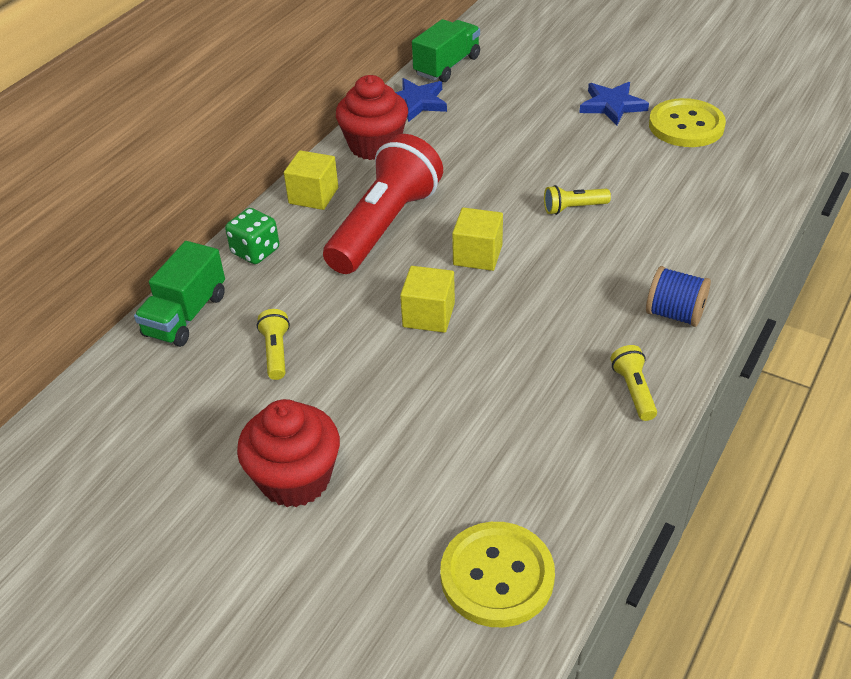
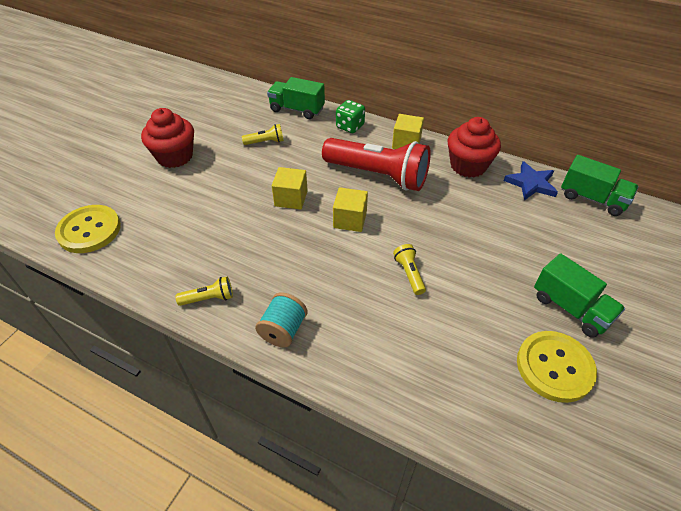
camera: 85 degrees right, 5 degrees up
blue star [579,82,649,125] -> green truck [534,253,625,338]
blue spool [646,266,711,327] -> turquoise spool [255,292,308,348]

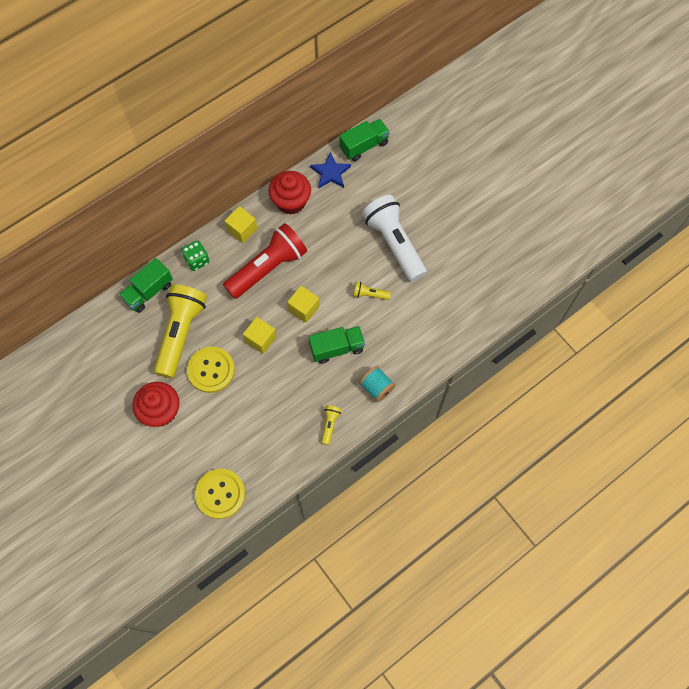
camera: 65 degrees left, 20 degrees up
yellow flashlight [242,124,284,145] -> yellow flashlight [154,285,207,378], size x2.42
yellow button [517,331,597,403] -> yellow button moved to [187,347,235,393]
green truck [534,253,625,338] -> green truck moved to [309,326,365,364]
none -> white flashlight [362,195,427,282]

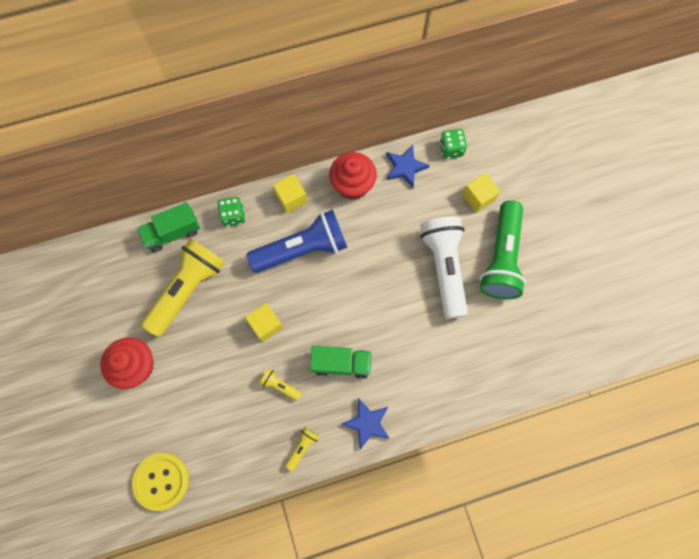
camera: 20 degrees right, 5 degrees up
yellow button [187,347,235,393] -> none
red flashlight [223,223,307,299] -> blue flashlight [246,210,347,273]
yellow cube [287,286,320,323] -> yellow cube moved to [462,173,501,213]
green truck [339,119,390,161] -> green dice [439,129,467,159]
yellow flashlight [354,282,391,300] -> yellow flashlight moved to [259,368,302,401]
turquoise spool [359,366,396,402] -> blue star [341,398,390,450]
none -> green flashlight [480,200,526,299]

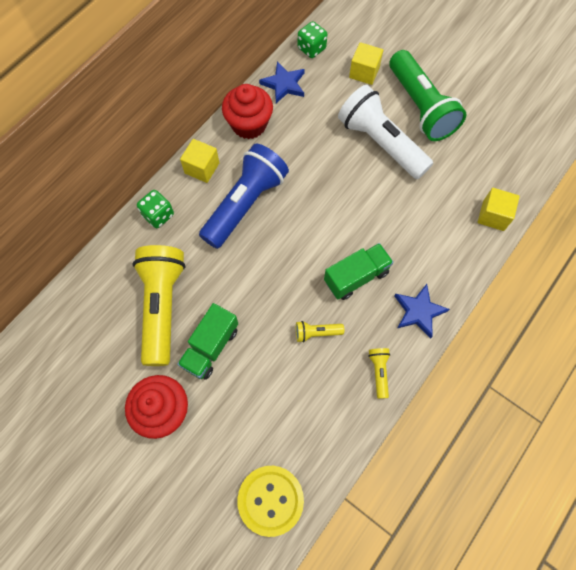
camera: 35 degrees left, 5 degrees down
green truck [137,202,200,252] -> green truck moved to [177,303,238,380]
yellow cube [245,303,283,342] -> yellow cube moved to [478,188,520,231]

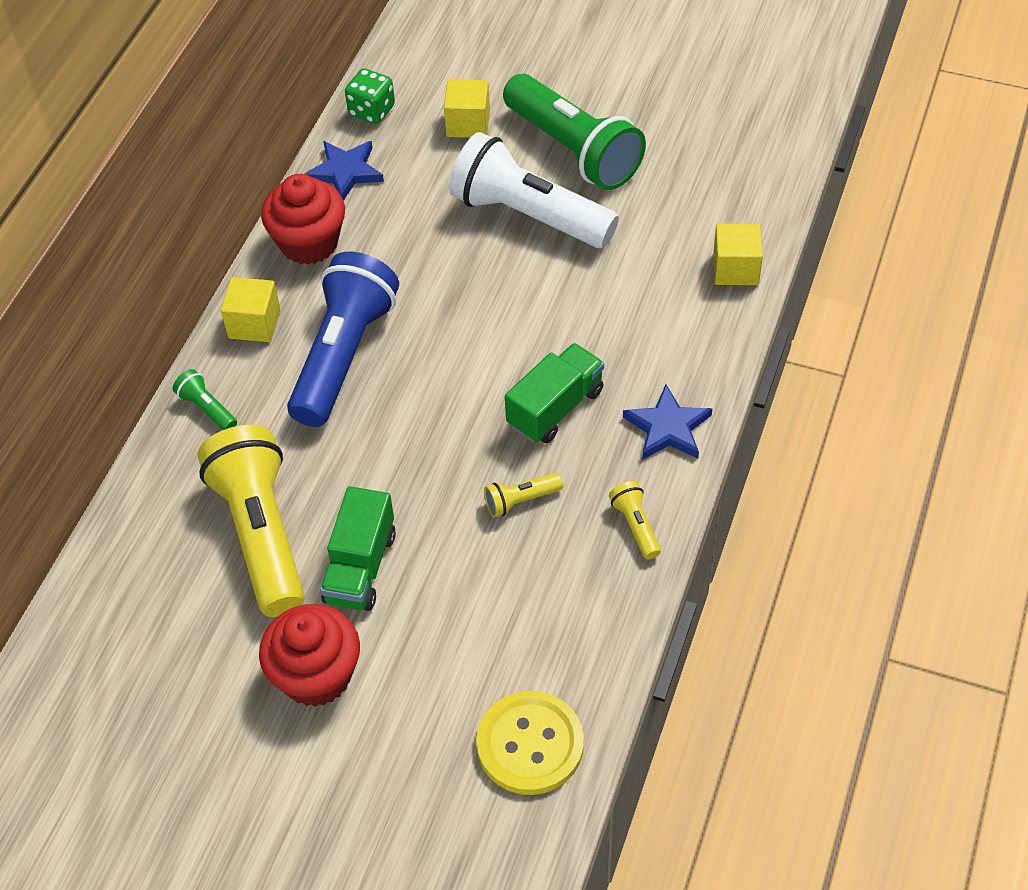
camera: 15 degrees left, 15 degrees down
green dice [137,190,174,228] -> green flashlight [173,369,237,430]

